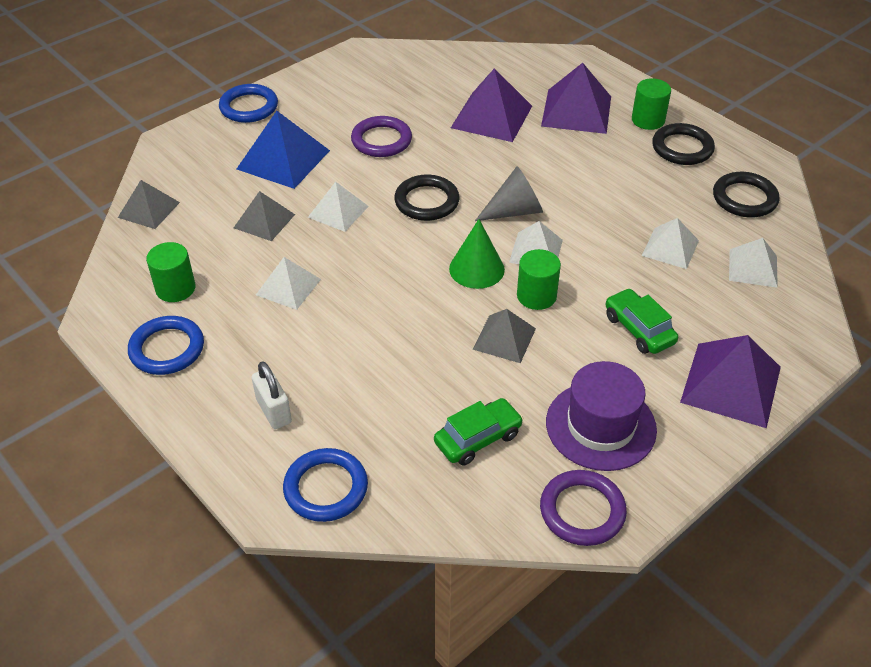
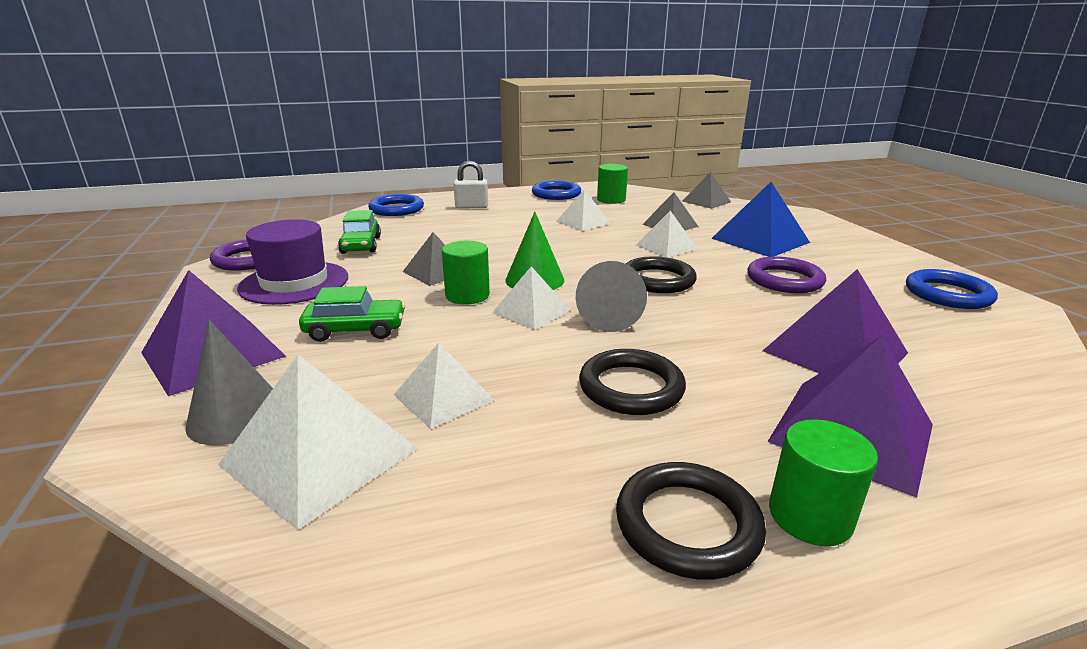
camera: 115 degrees right, 20 degrees down
blue ring [219,84,278,123] -> blue ring moved to [906,269,998,309]
black ring [713,172,779,218] -> black ring moved to [579,349,686,415]
white pyramid [729,238,778,288] -> white pyramid [218,355,418,530], size x1.62
none -> grey cone [185,320,273,445]

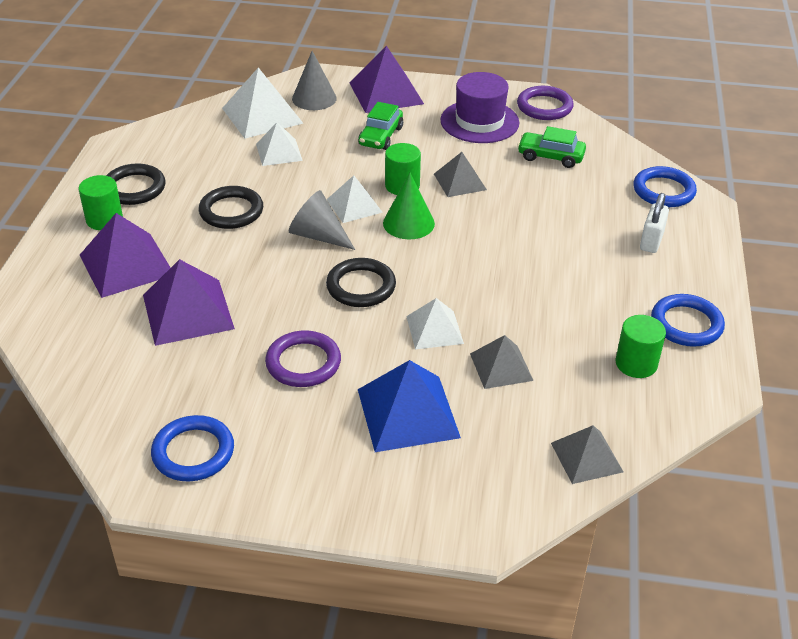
camera: 115 degrees right, 15 degrees up
white pyramid [556,189,611,231] -> none

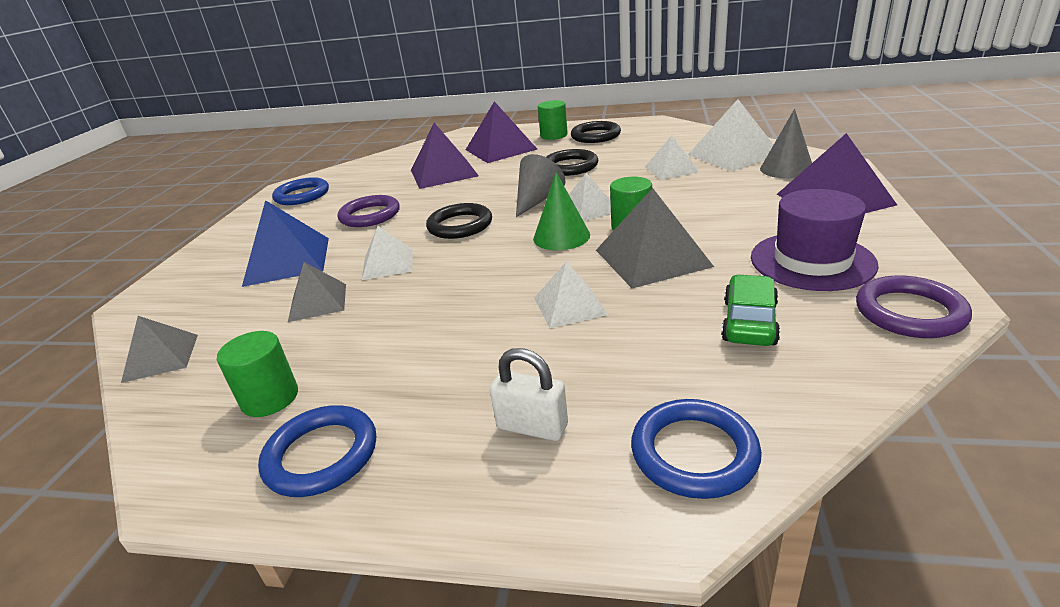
camera: 95 degrees right, 10 degrees down
green car [358,102,403,150] -> none
grey pyramid [434,152,487,197] -> grey pyramid [596,188,714,289], size x1.62
none -> white pyramid [535,262,608,328]

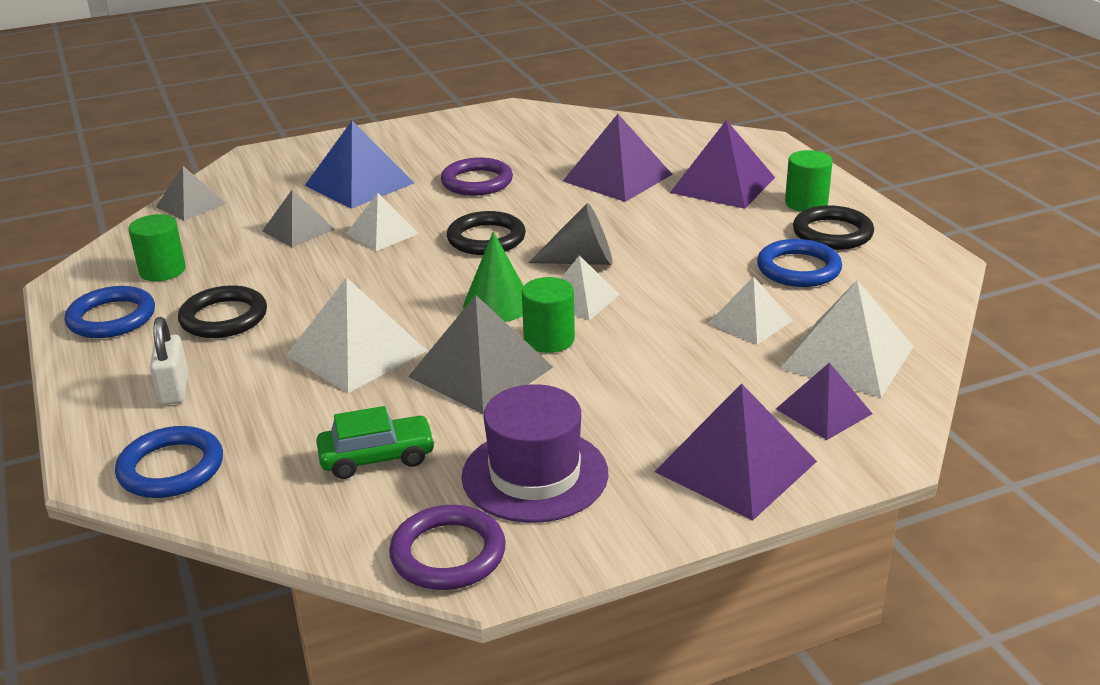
camera: 55 degrees right, 0 degrees up
blue ring [272,177,329,205] -> blue ring moved to [757,239,842,287]
white pyramid [535,262,608,328] -> white pyramid [286,277,427,393], size x1.62
black ring [546,149,598,176] -> black ring moved to [178,285,267,338]
grey cone [760,109,812,179] -> purple pyramid [776,362,873,440]

